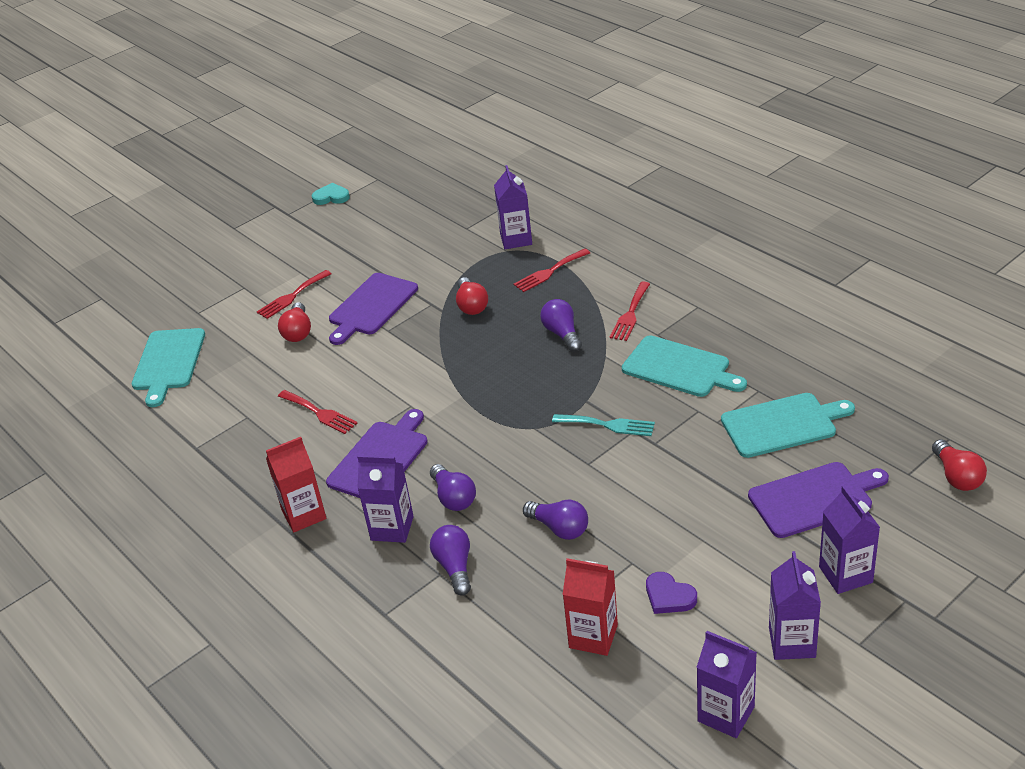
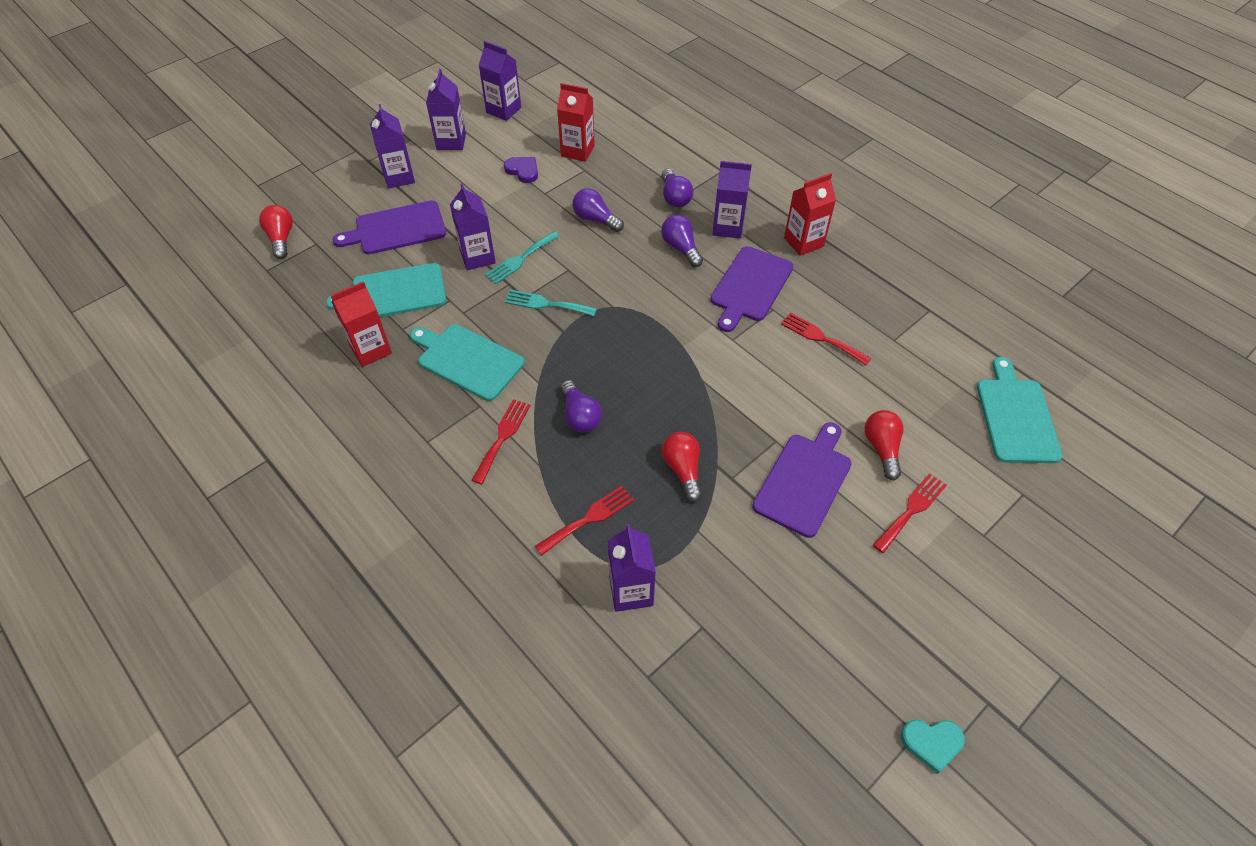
camera: 175 degrees right, 15 degrees up
none -> red carton [331,281,392,367]
none -> purple carton [450,183,496,270]
none -> turquoise fork [485,231,560,284]

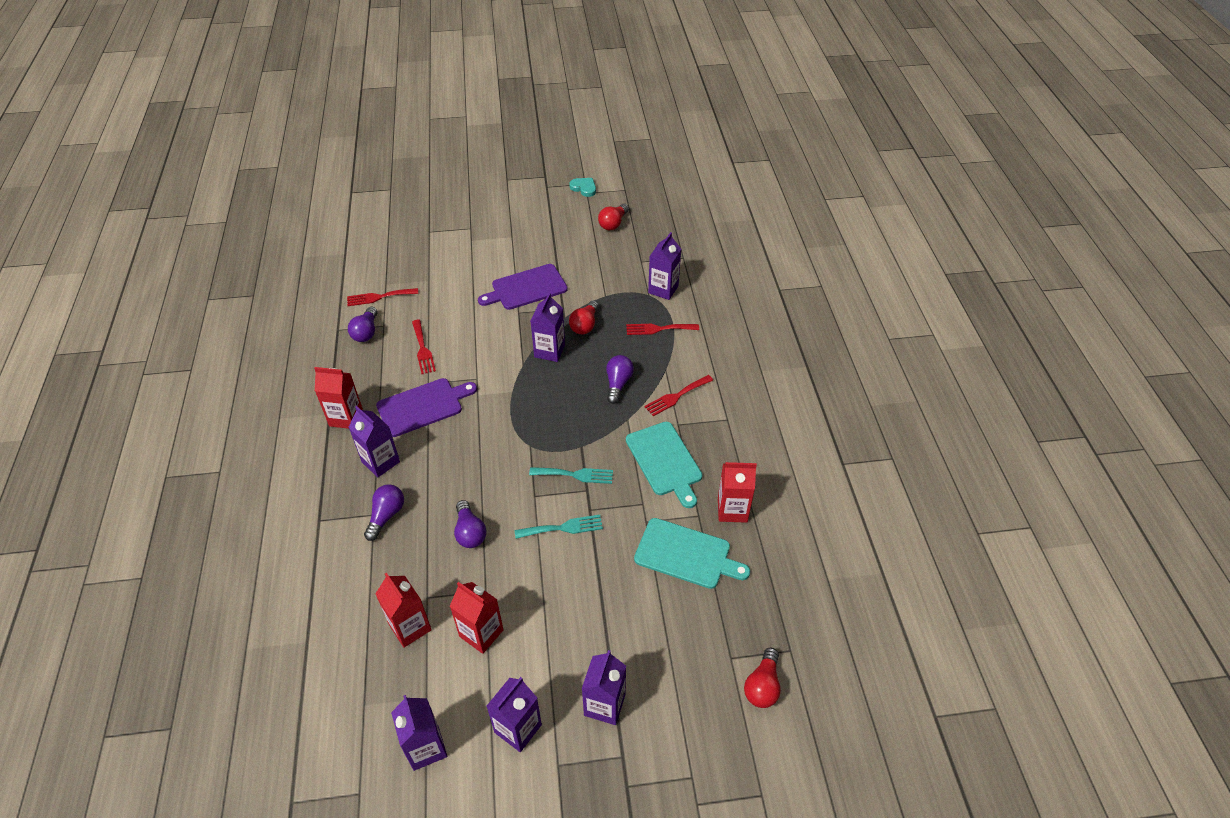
camera: 145 degrees left, 5 degrees down
purple cutting board [333,200,446,254] -> none
purple carton [450,183,496,270] -> purple carton moved to [531,293,565,362]
purple heart [504,157,538,183] -> red carton [450,582,504,654]
turquoise fork [505,290,597,316] -> turquoise fork turned 45 degrees counterclockwise [529,467,613,484]
purple light bulb [661,215,703,267] -> purple light bulb moved to [348,307,377,342]
red light bulb [864,410,904,480] -> red light bulb moved to [598,204,629,230]
red fork [873,473,947,553] -> red fork moved to [347,288,418,306]
turquoise cutting board [977,357,1063,463] -> none

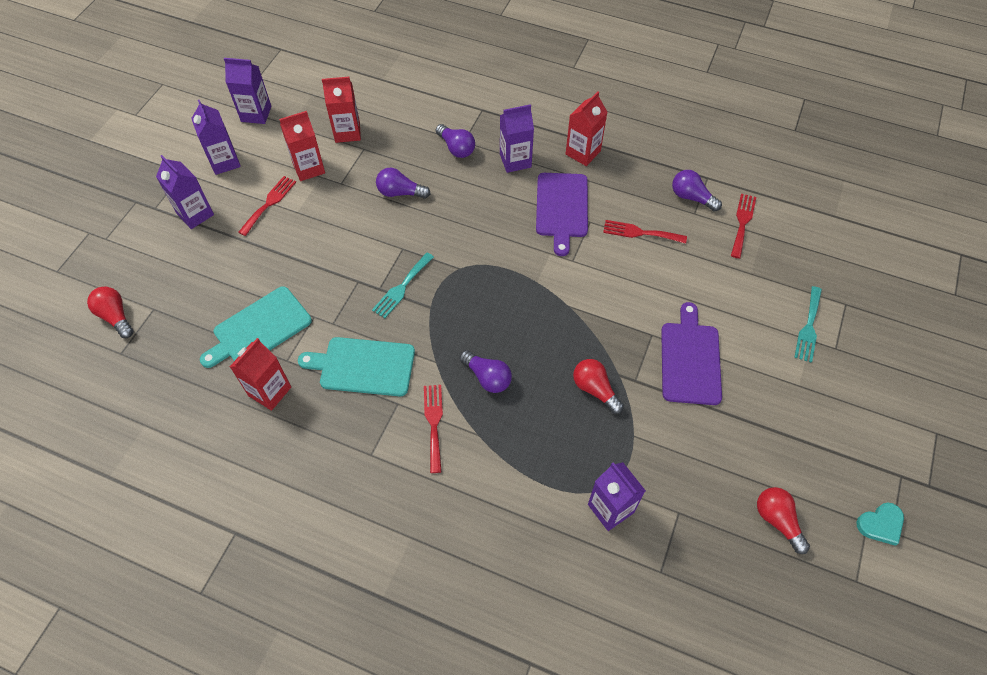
camera: 120 degrees right, 10 degrees up
turquoise fork [515,515,603,539] -> turquoise fork moved to [794,286,822,363]
purple carton [531,293,565,362] -> none
red fork [626,324,699,335] -> red fork moved to [238,176,296,236]

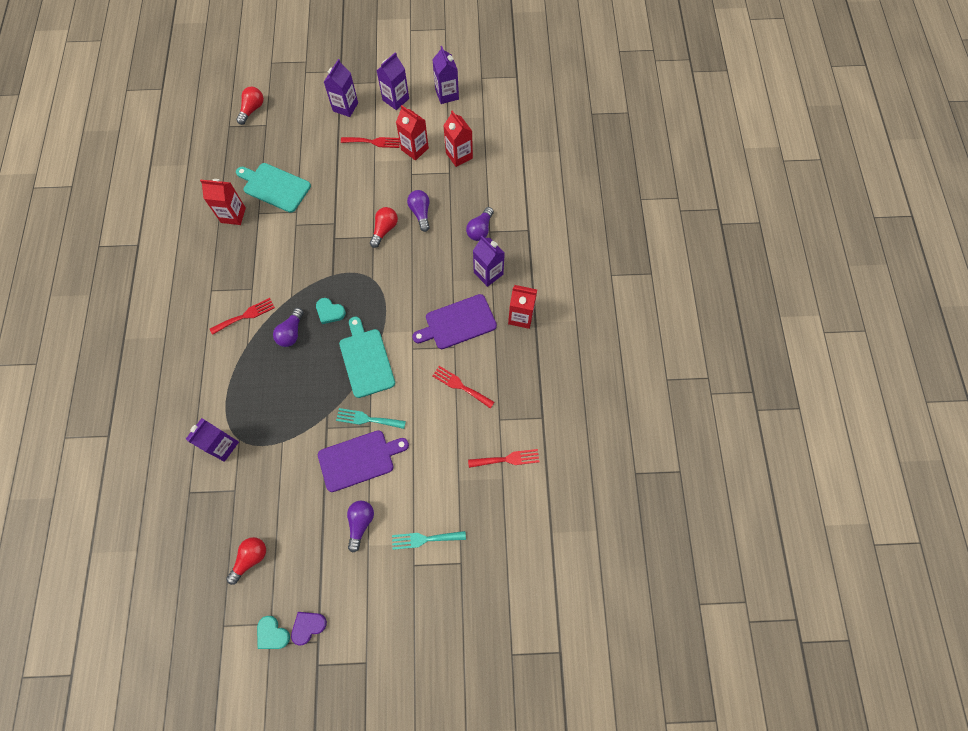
camera: 65 degrees right, 10 degrees up
turquoise cutting board [298,337,415,396] -> turquoise cutting board moved to [339,317,395,398]
turquoise fork [372,252,434,318] -> turquoise fork moved to [336,408,406,429]
red light bulb [573,359,624,414] -> red light bulb moved to [370,207,398,248]
red fork [603,220,687,244] -> red fork turned 45 degrees counterclockwise [432,366,494,409]
purple light bulb [672,170,722,212] -> purple light bulb moved to [347,500,374,552]
none -> purple heart [291,612,327,645]
none -> turquoise heart [316,298,346,324]

